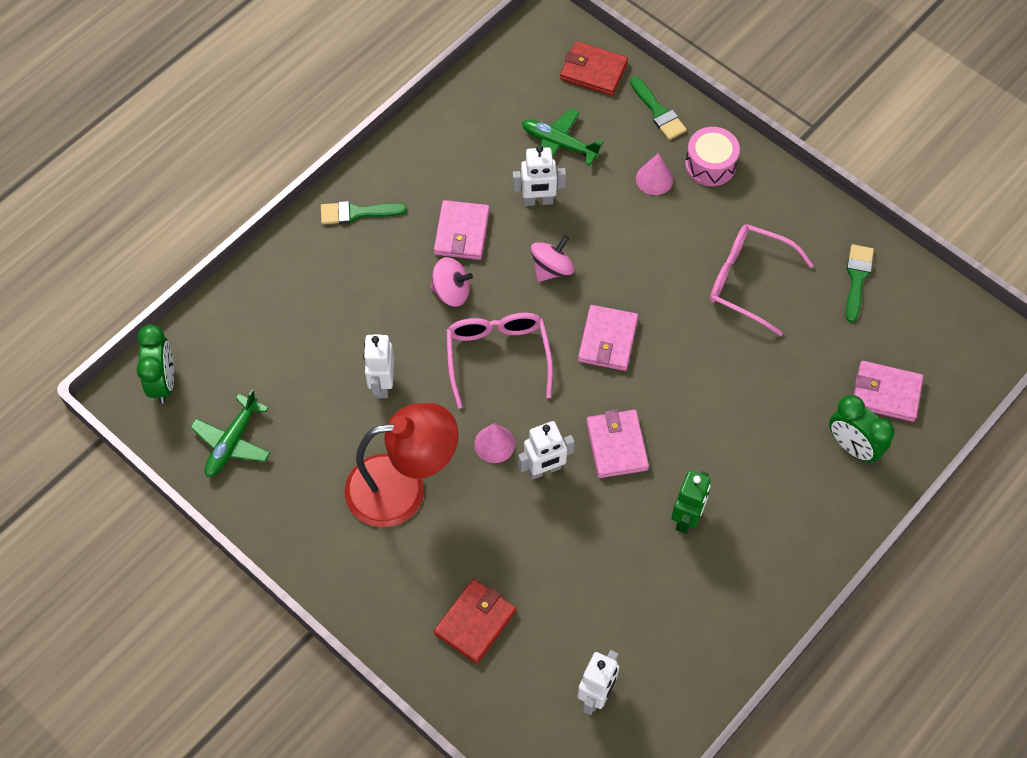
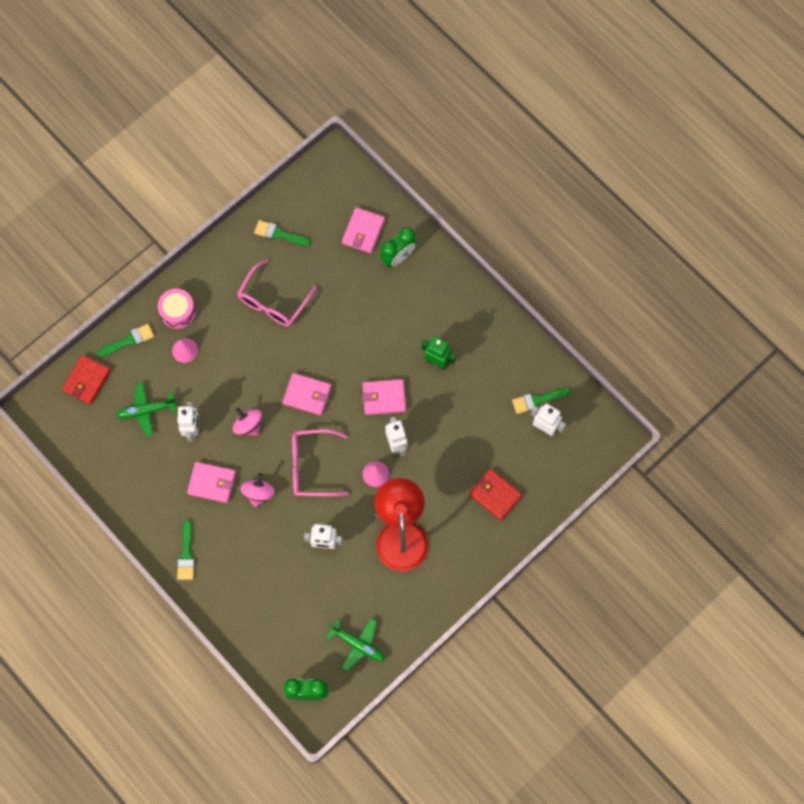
camera: 85 degrees left, 10 degrees up
green plane [522,108,603,166] -> green plane turned 45 degrees clockwise [116,383,177,436]
none -> green brush [512,388,571,414]

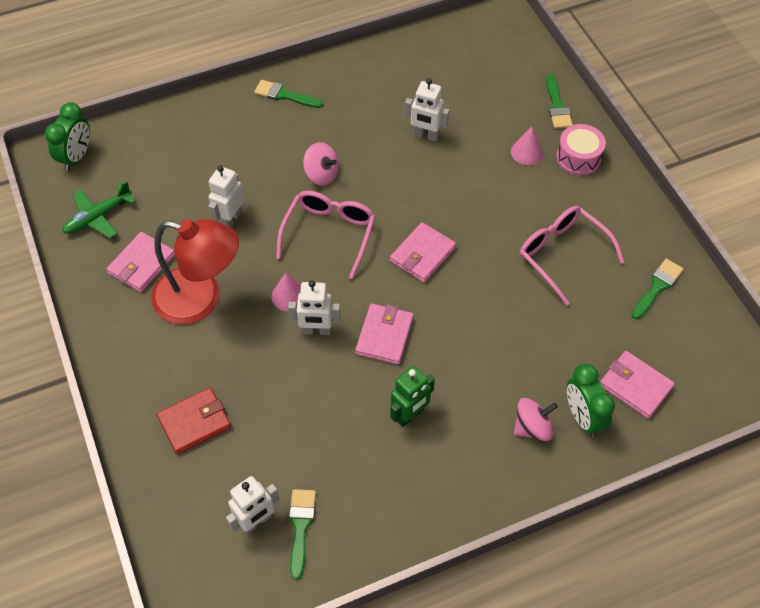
camera: 110 degrees right, 15 degrees down
red wallet [62,355,111,405] -> none
green plane [116,383,177,436] -> none
pink wallet [187,462,236,503] -> pink wallet moved to [107,232,175,292]
pink spinning top [233,407,262,436] -> pink spinning top moved to [514,398,558,441]

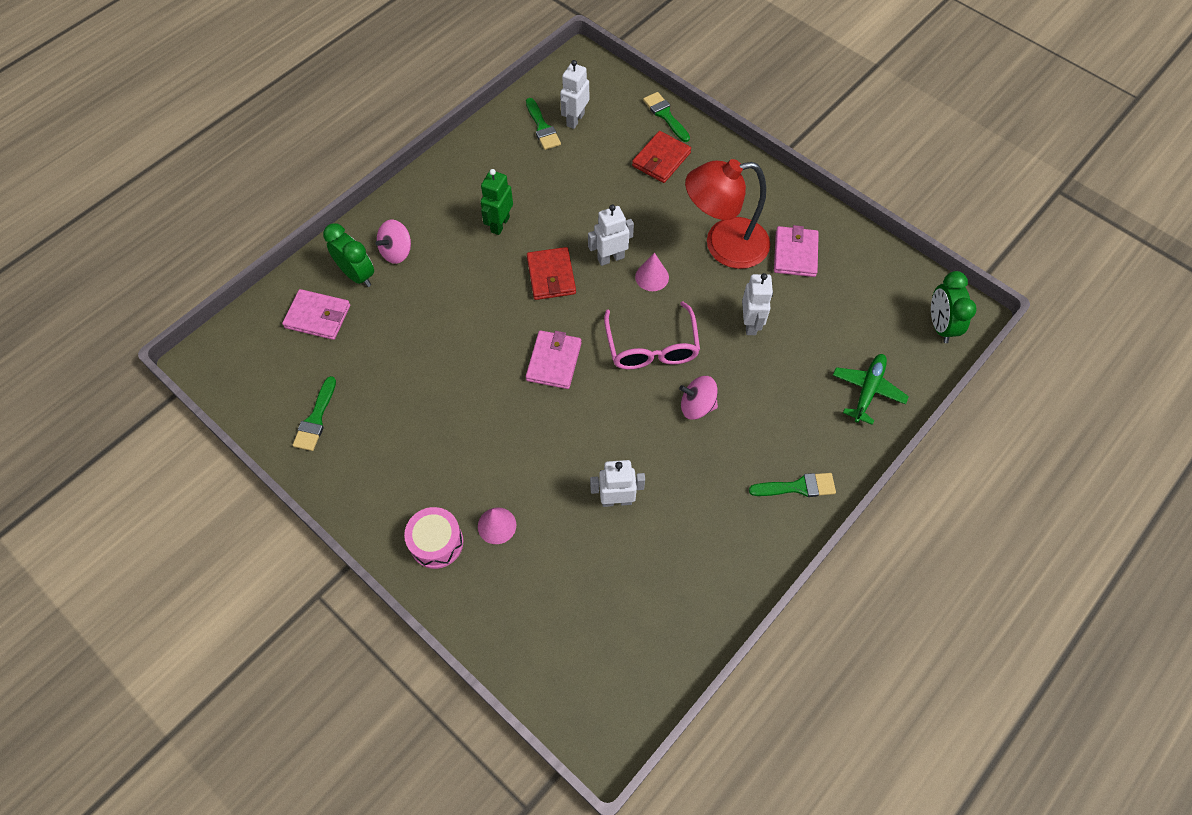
camera: 155 degrees right, 5 degrees up
green plane [62,181,136,238] -> green plane moved to [833,354,909,425]
pink wallet [355,303,414,365] -> red wallet [527,247,576,300]
pink glasses [520,206,624,306] -> none
green brush [546,74,573,129] -> green brush moved to [643,92,690,142]

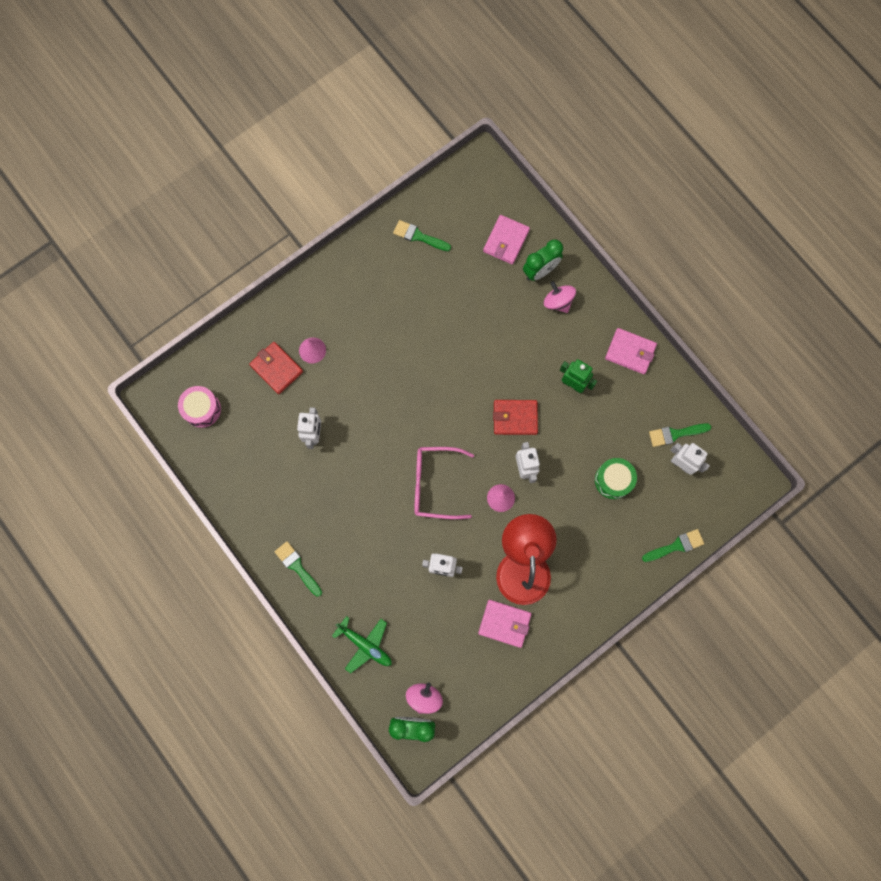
camera: 100 degrees right, 15 degrees up
pink drum [404,507,463,569] -> pink drum moved to [178,386,221,428]
pink wallet [526,330,582,389] -> pink wallet moved to [605,328,657,374]
red wallet [632,131,691,183] -> red wallet moved to [249,342,303,394]
pink spinning top [679,376,718,420] -> pink spinning top moved to [406,682,443,714]
green brush [749,473,836,497] -> green brush turned 135 degrees clockwise [274,541,322,597]
none -> green drum [595,458,637,499]

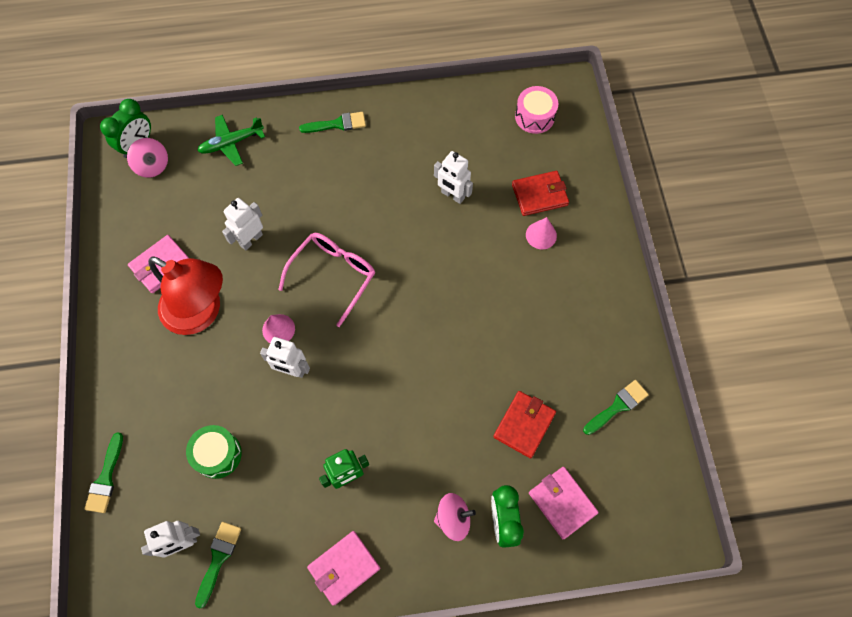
camera: 120 degrees right, 10 degrees down
red wallet [493,400,538,435] -> red wallet moved to [493,391,556,458]

